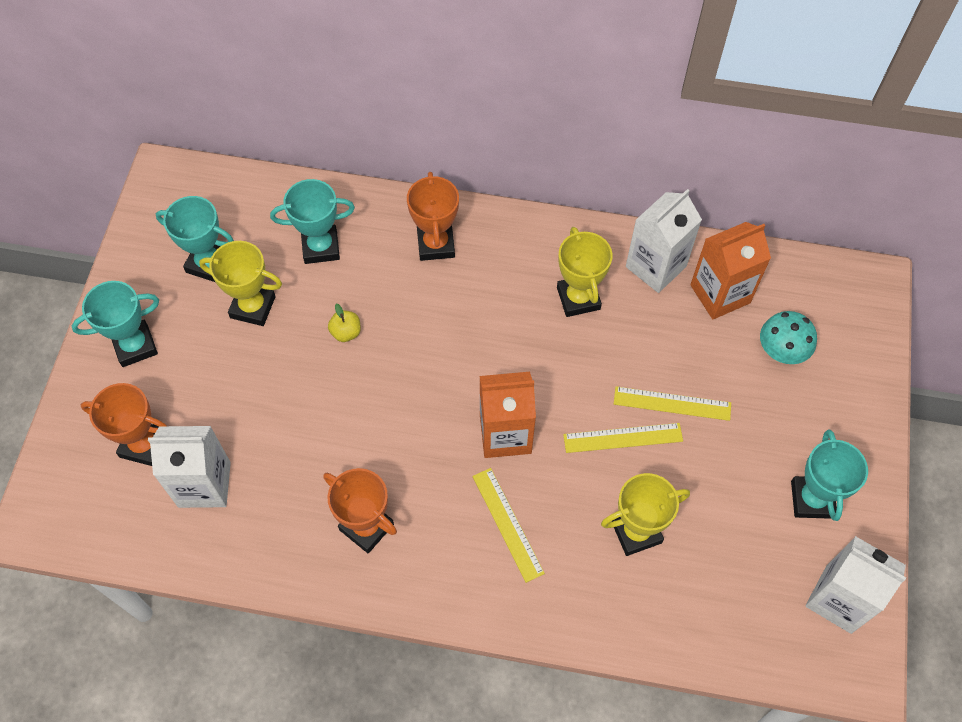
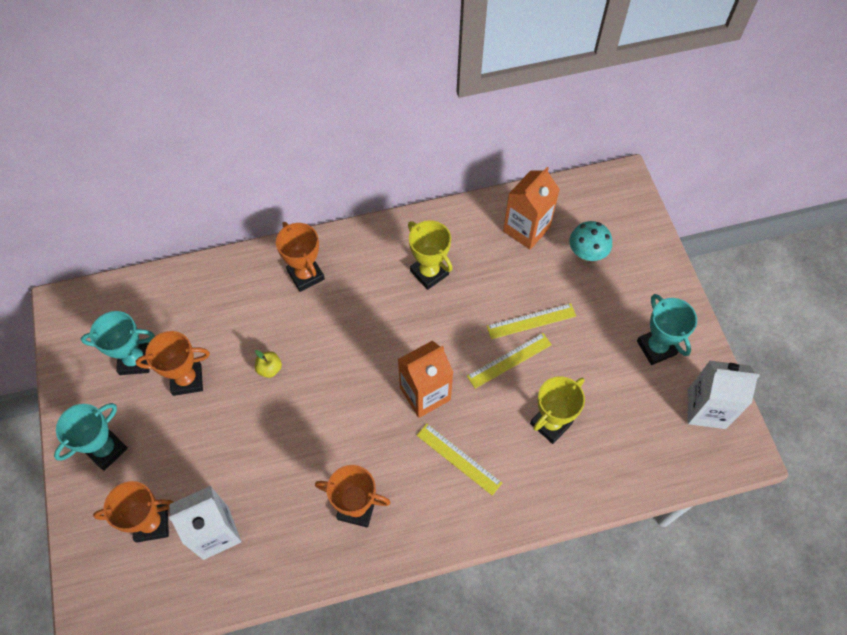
camera: 25 degrees left, 0 degrees up
yellow trophy [199,241,282,326] -> orange trophy [135,331,210,396]
turquoise trophy [270,179,355,264] -> none
white carton [626,189,702,293] -> none

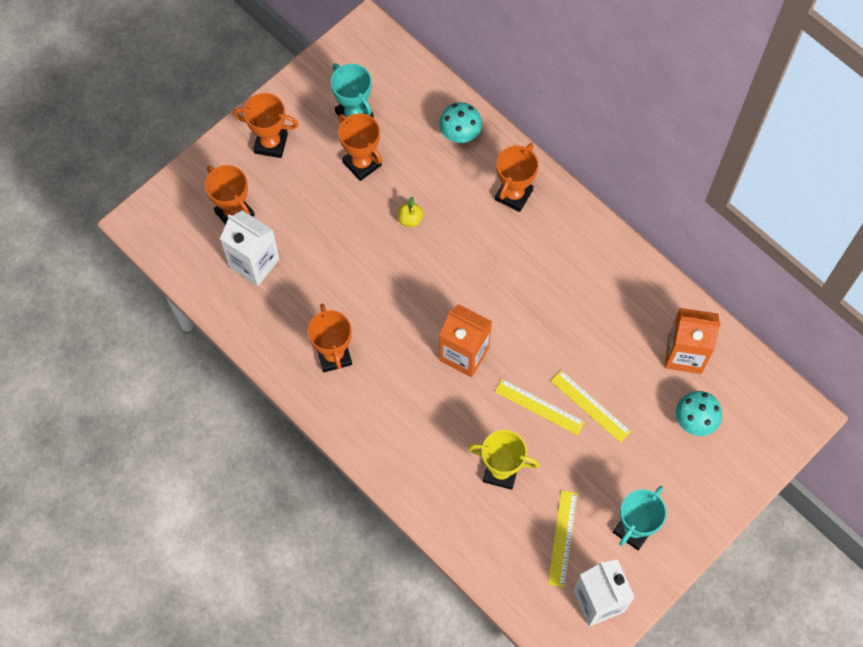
camera: 60 degrees right, 5 degrees up
turquoise trophy [54,403,128,471] -> orange trophy [233,93,299,158]
yellow trophy [408,220,453,290] -> none
yellow ruler [416,424,502,496] -> yellow ruler moved to [548,490,577,587]
none -> turquoise mushroom [439,102,482,143]

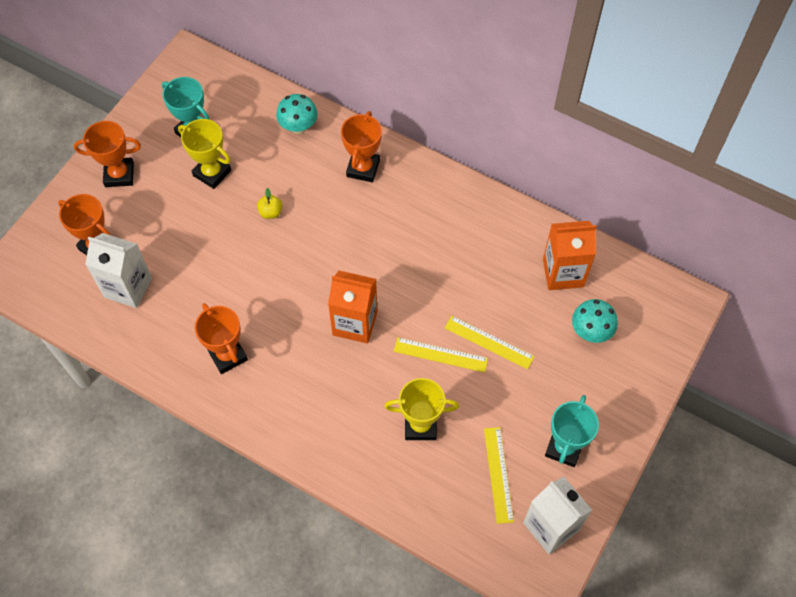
camera: 15 degrees left, 5 degrees down
orange trophy [338,113,382,181] -> yellow trophy [178,119,231,189]

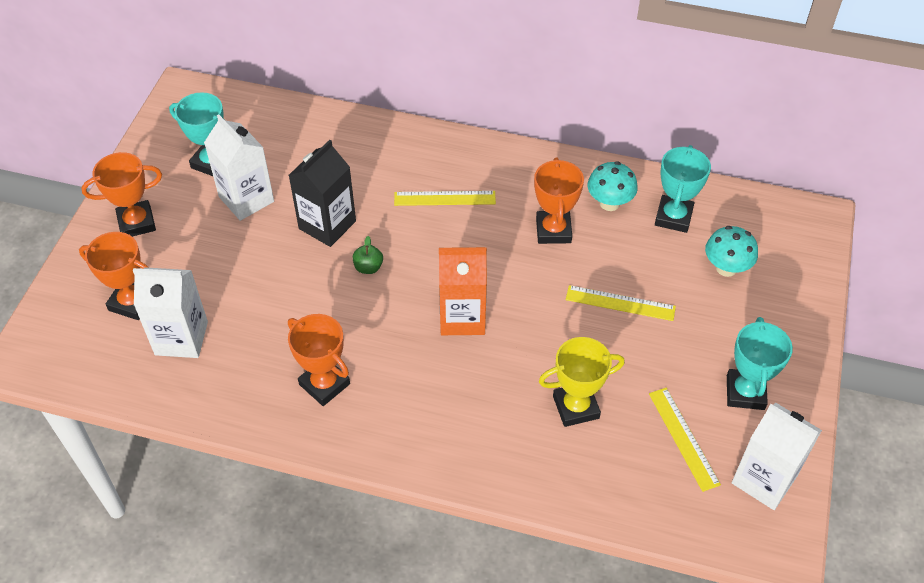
camera: 15 degrees left, 10 degrees down
yellow trophy [178,119,231,189] -> white carton [204,115,274,221]
yellow apple [257,188,282,219] -> black carton [289,140,356,247]
turquoise mushroom [276,94,318,134] -> turquoise mushroom moved to [588,161,638,211]
orange trophy [341,111,382,182] -> orange trophy moved to [534,158,584,244]
yellow ruler [394,337,488,373] -> yellow ruler moved to [394,191,496,206]
orange carton [543,221,596,290] -> turquoise trophy [655,145,711,233]
none -> green apple [353,236,383,274]

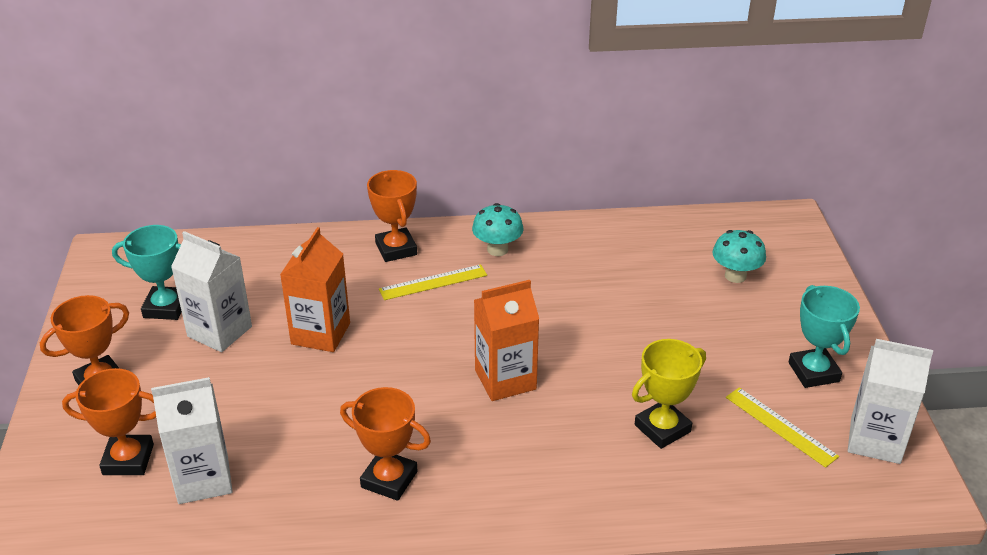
camera: 20 degrees left, 15 degrees down
black carton [289,140,356,247] -> orange carton [280,227,350,352]
green apple [353,236,383,274] -> none
orange trophy [534,158,584,244] -> orange trophy moved to [367,170,417,262]
yellow ruler [566,285,676,321] -> none
turquoise mushroom [588,161,638,211] -> turquoise mushroom moved to [472,203,524,256]
turquoise trophy [655,145,711,233] -> none

